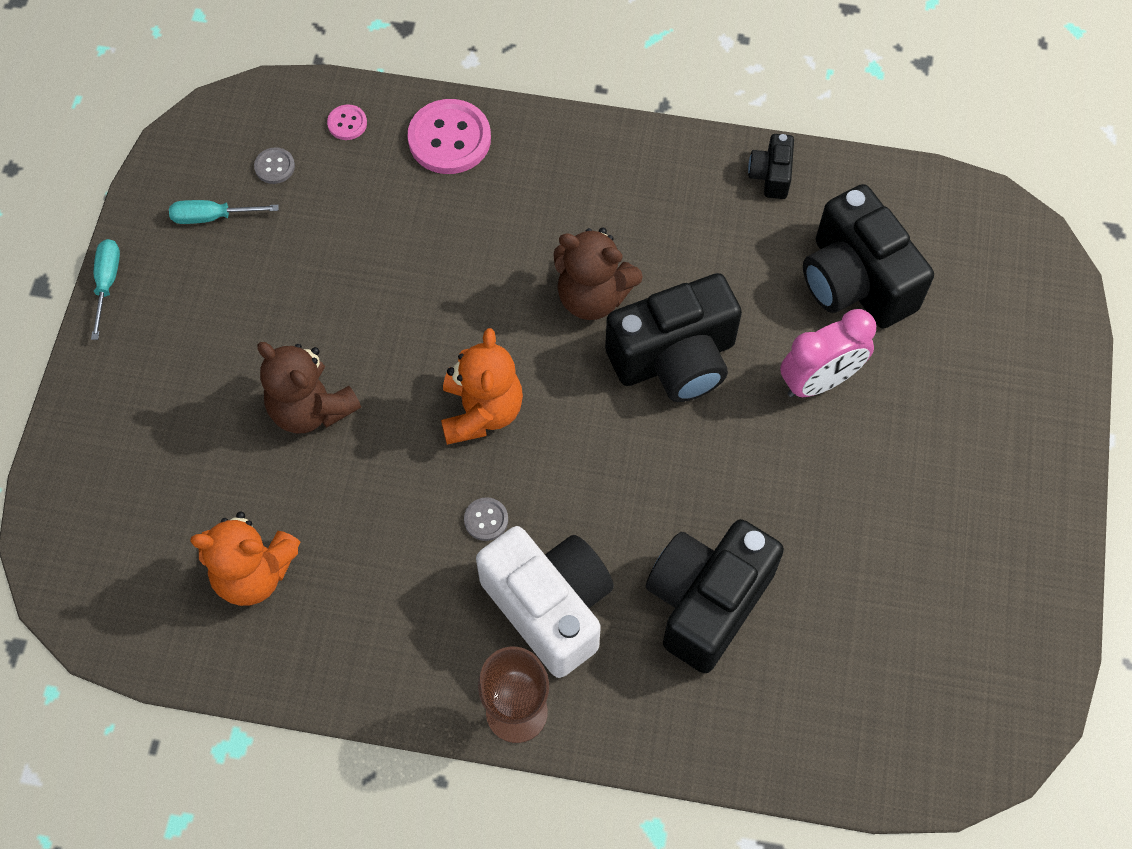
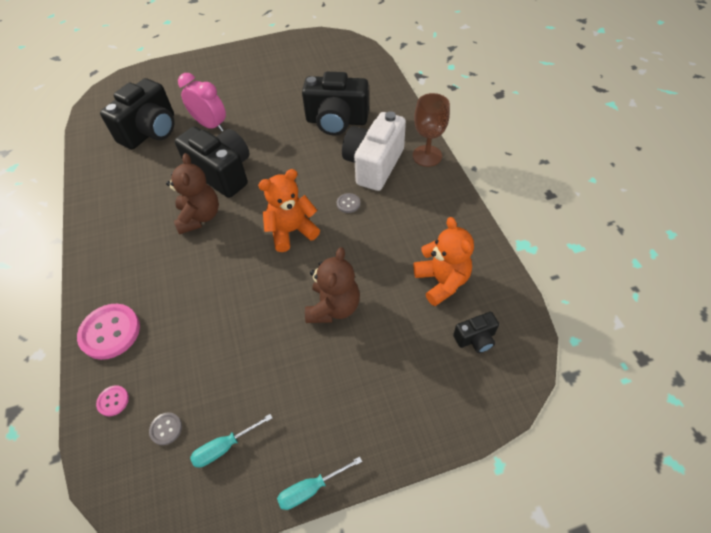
camera: 115 degrees left, 10 degrees down
turquoise screwdriver [169,200,279,224] -> turquoise screwdriver turned 90 degrees clockwise [190,414,272,468]
black camera [748,134,794,199] -> black camera moved to [453,312,499,353]

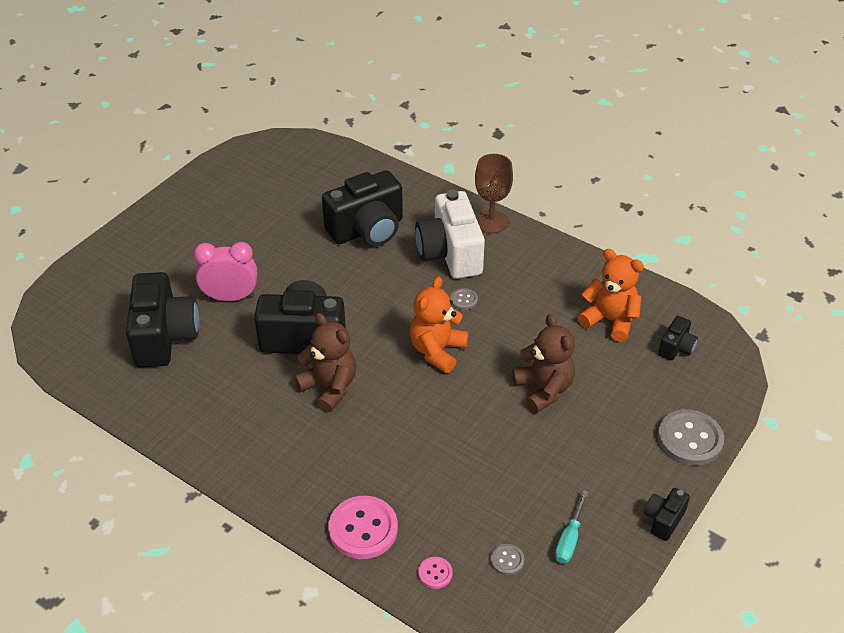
camera: 40 degrees left, 10 degrees down
turquoise screwdriver [277,457,362,510] -> black camera [644,488,690,541]
none -> grey button [657,409,724,466]

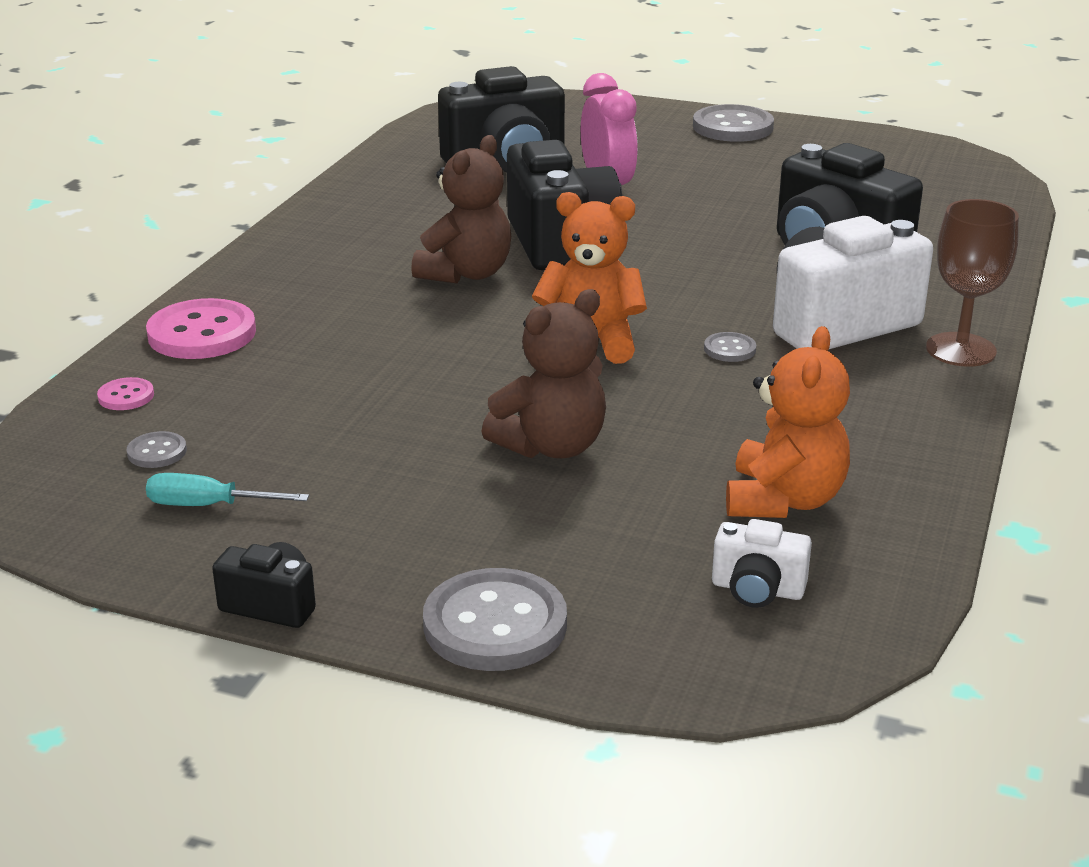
camera: 75 degrees right, 15 degrees down
black camera [658,316,698,360] -> white camera [712,519,812,608]
none -> grey button [693,104,774,142]

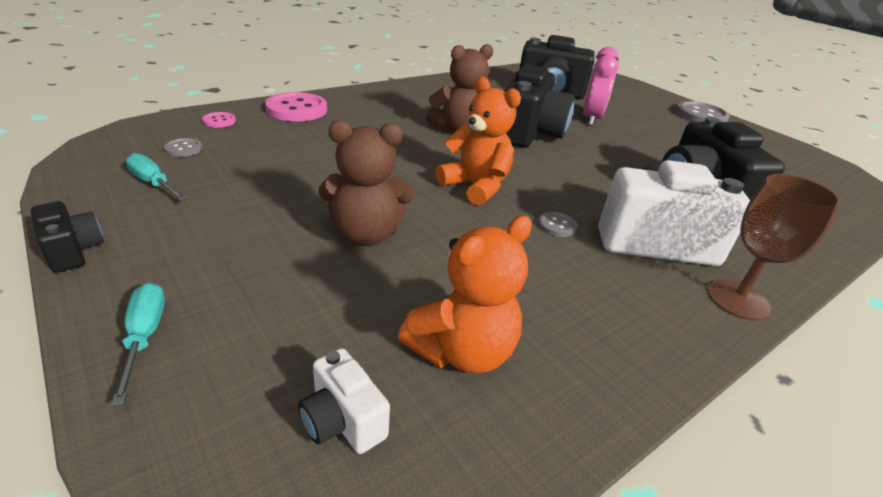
camera: 30 degrees right, 5 degrees up
grey button [423,568,567,671] -> turquoise screwdriver [111,283,165,406]

